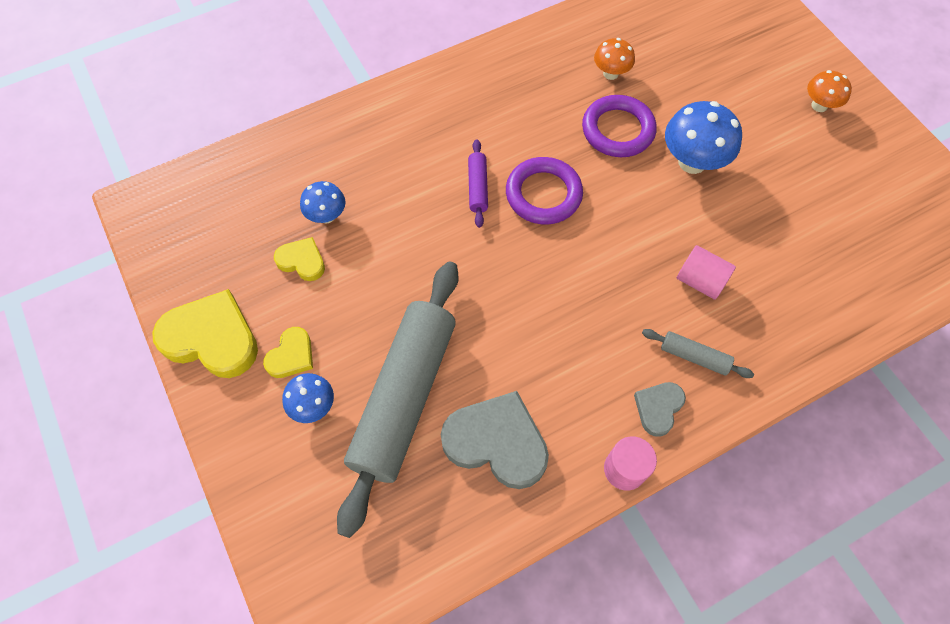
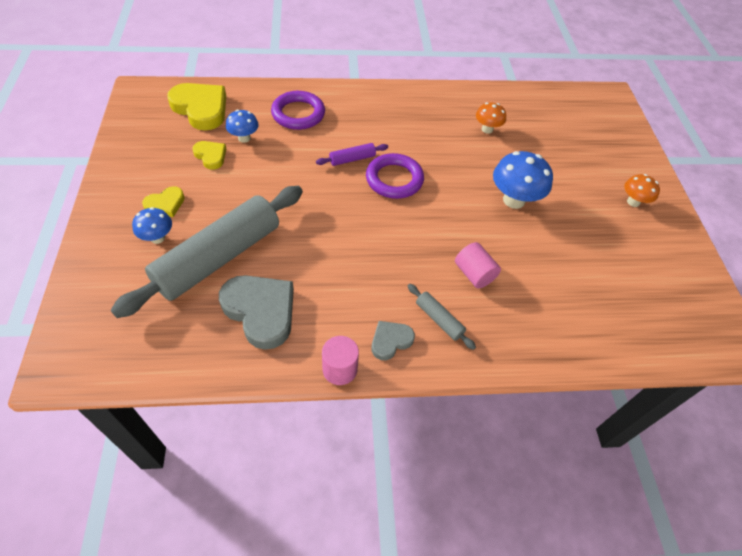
camera: 20 degrees right, 10 degrees down
yellow heart [152,289,258,378] -> yellow heart moved to [167,83,226,130]
purple rolling pin [468,139,488,228] -> purple rolling pin turned 45 degrees clockwise [316,143,388,166]
purple ring [582,95,657,157] -> purple ring moved to [271,91,325,130]

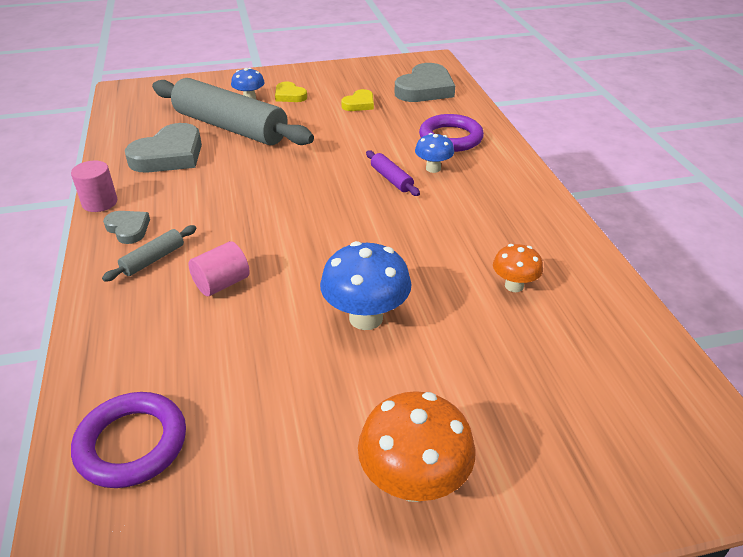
camera: 85 degrees right, 15 degrees down
yellow heart [167,83,226,130] -> grey heart [395,63,455,102]
blue mushroom [226,110,259,143] -> blue mushroom moved to [415,133,454,173]
purple ring [366,153,424,199] -> purple ring moved to [71,392,186,488]
orange mushroom [624,174,660,207] -> orange mushroom [358,391,475,502], size x1.70

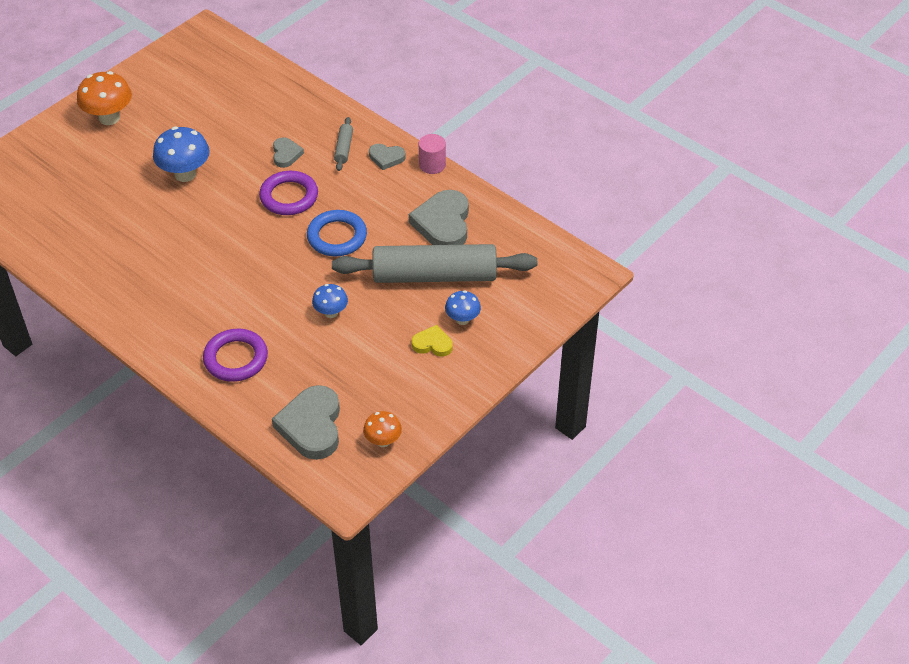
camera: 145 degrees right, 10 degrees up
purple ring [71,392,186,488] -> purple ring moved to [259,171,318,215]
pink cylinder [188,241,250,296] -> grey heart [273,137,304,168]
yellow heart [341,89,374,111] -> none
purple rolling pin [366,150,420,196] -> none
blue mushroom [415,133,454,173] -> blue mushroom moved to [312,284,348,318]
orange mushroom [493,244,543,292] -> orange mushroom moved to [363,411,402,447]
none -> blue ring [307,210,367,256]

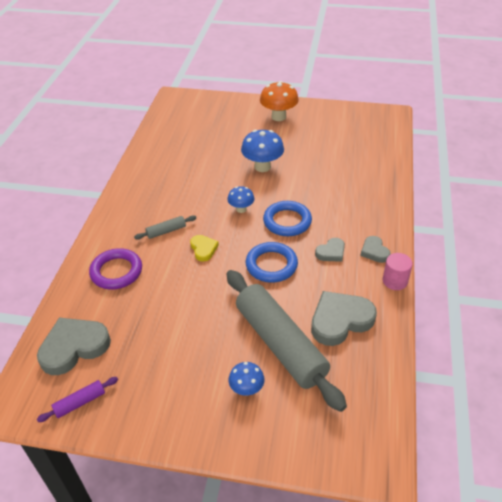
camera: 60 degrees right, 5 degrees down
purple ring [259,171,318,215] -> blue ring [263,201,312,236]
grey heart [273,137,304,168] -> grey heart moved to [315,238,345,262]
blue mushroom [312,284,348,318] -> blue mushroom moved to [227,186,254,213]
grey rolling pin [334,117,353,171] -> grey rolling pin moved to [134,215,196,239]
orange mushroom [363,411,402,447] -> purple rolling pin [37,377,118,422]
yellow heart [412,325,453,357] -> yellow heart moved to [190,235,219,261]

